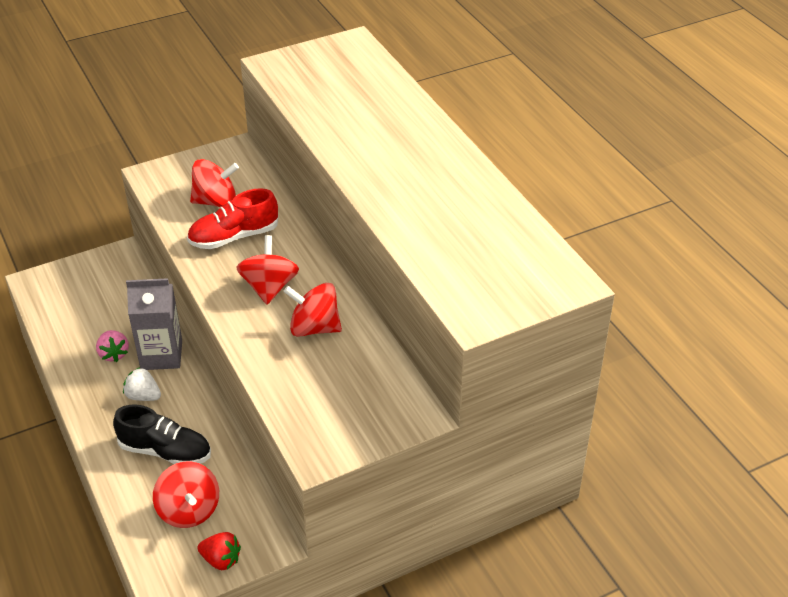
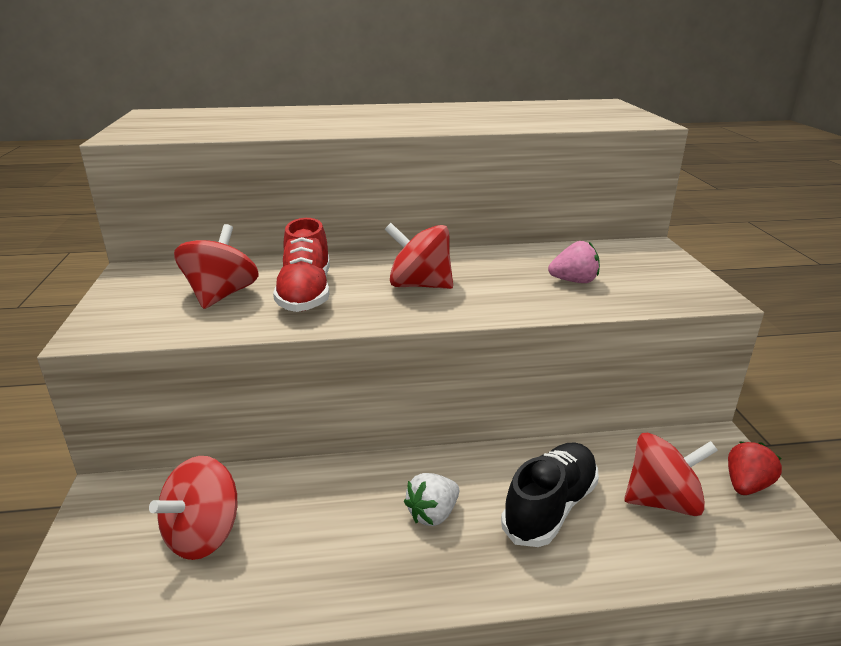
camera: 70 degrees left, 15 degrees down
pink strawberry [96,330,129,362] -> pink strawberry moved to [548,241,600,283]
grey carton [126,278,182,370] -> none
red spinning top [283,283,342,337] -> red spinning top moved to [149,456,238,560]

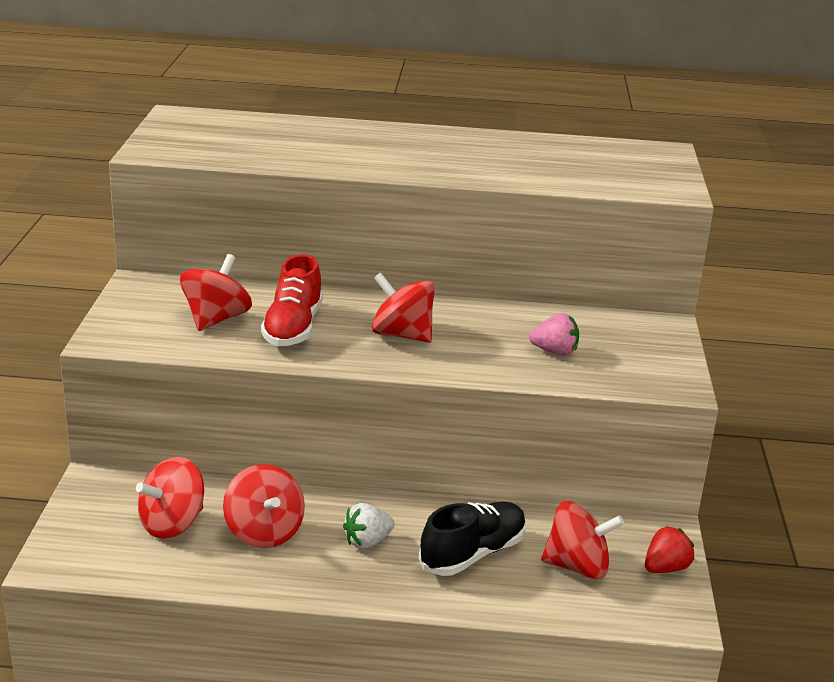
camera: 10 degrees right, 0 degrees up
none -> red spinning top [223,464,305,548]

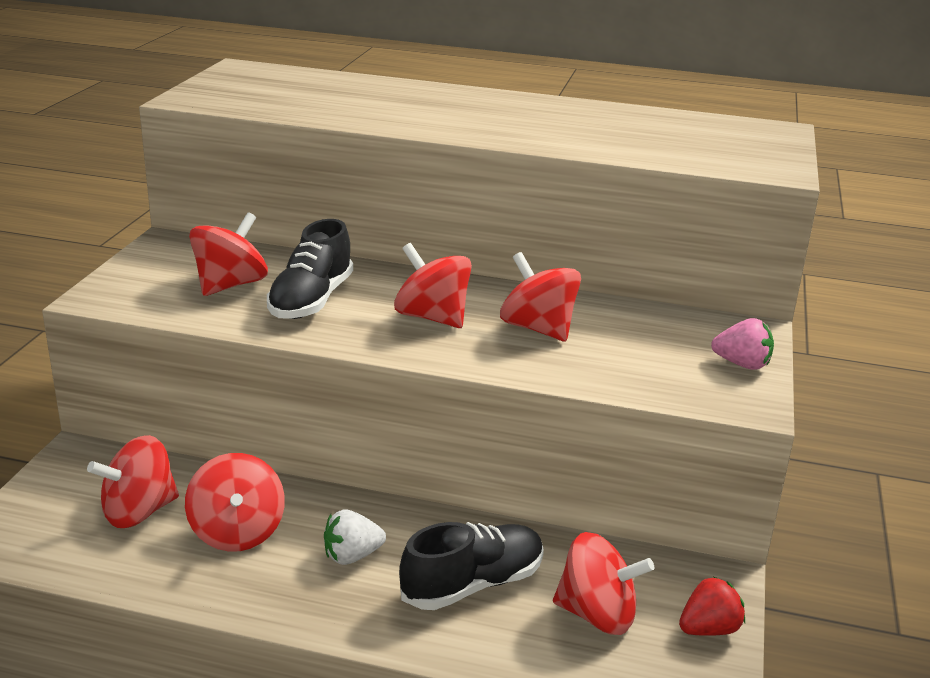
camera: 10 degrees right, 0 degrees up
red shoe [261,254,323,346] -> black shoe [267,219,353,319]
pink strawberry [529,313,579,356] -> pink strawberry moved to [711,318,774,370]
none -> red spinning top [500,252,581,342]

